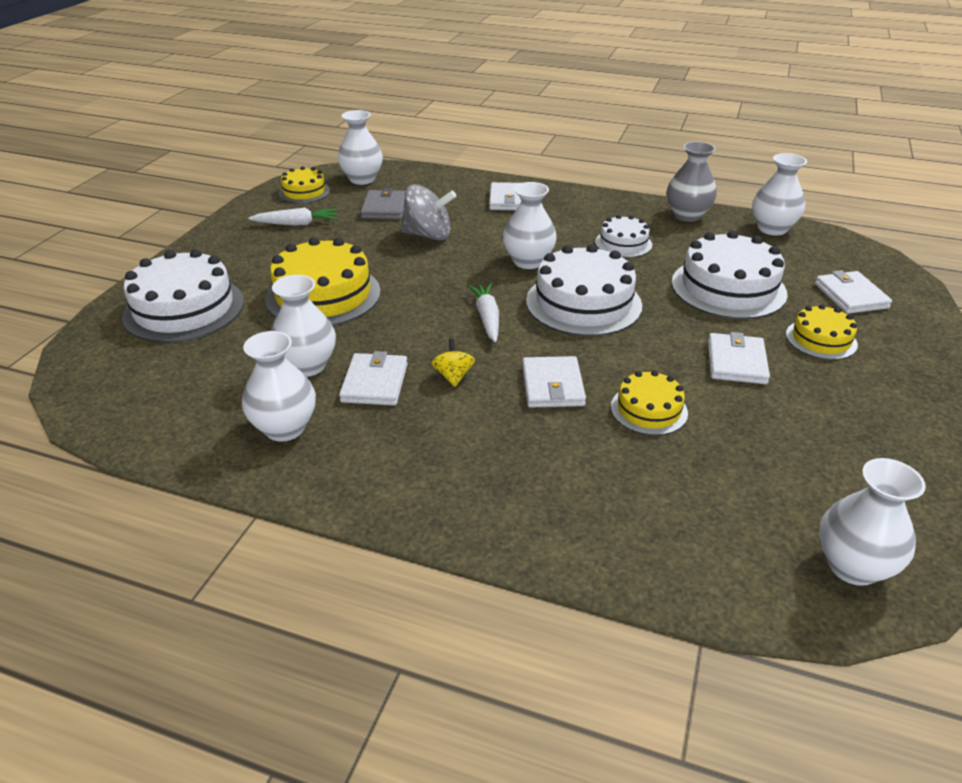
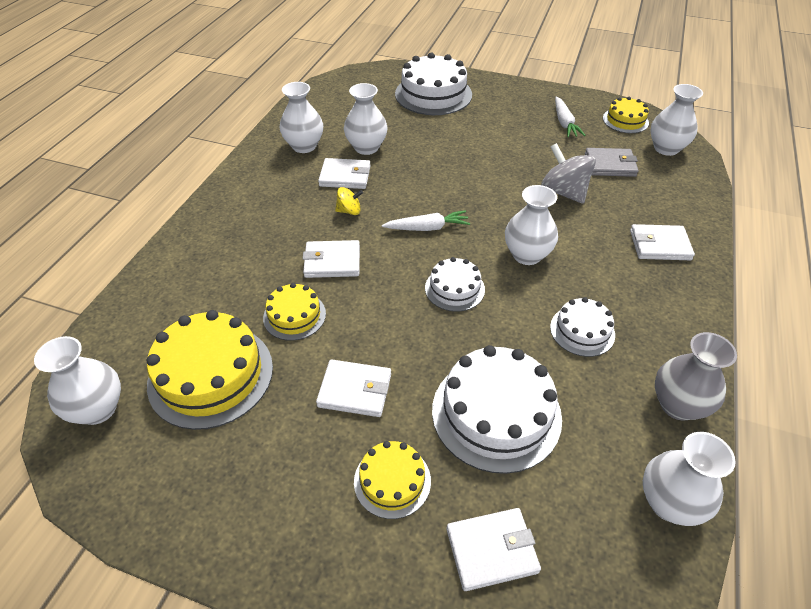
camera: 90 degrees right, 10 degrees up
yellow cake [265,237,381,326] -> yellow cake moved to [146,310,273,430]
grey spinning top [401,184,456,240] -> grey spinning top turned 135 degrees clockwise [541,143,596,204]
white cake [526,244,642,336] -> white cake [425,257,485,312], size x0.55

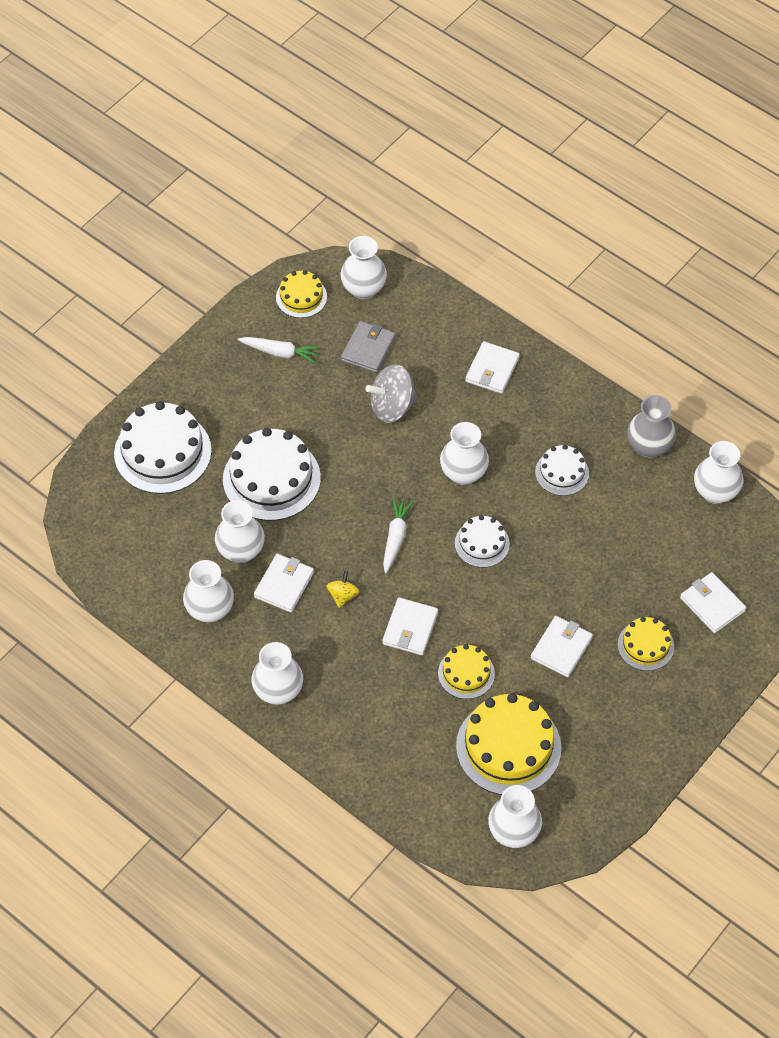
camera: 70 degrees left, 10 degrees up
white cake [432,345,562,474] -> white cake moved to [223,428,321,521]
white wallet [447,508,541,591] -> white wallet turned 45 degrees counterclockwise [680,572,746,633]
none -> white vase [251,642,303,705]

